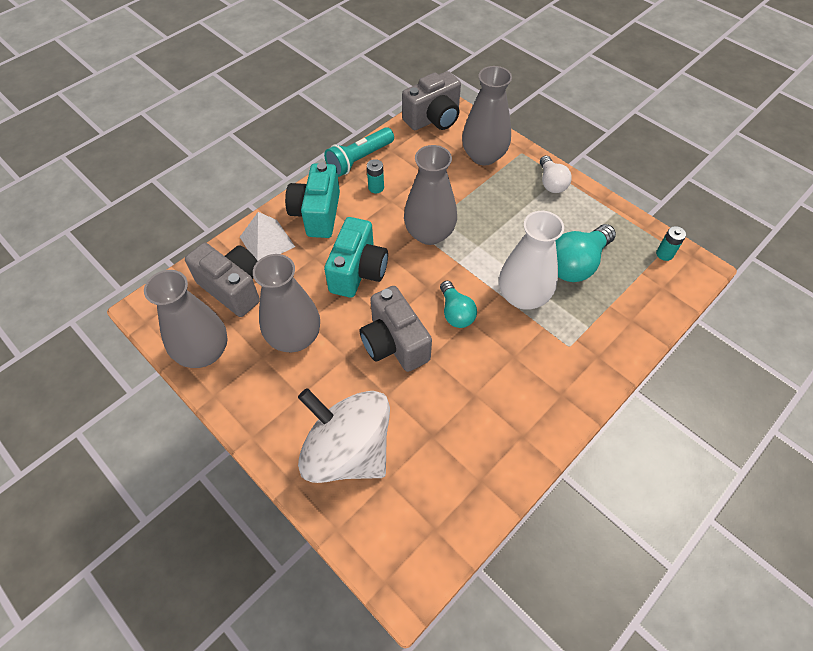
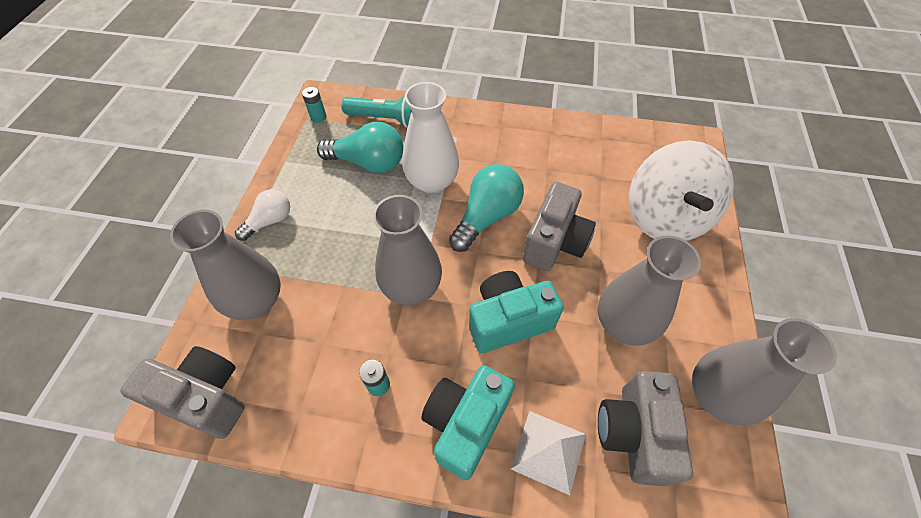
camera: 125 degrees left, 0 degrees up
turquoise camera [285,162,340,238] -> turquoise camera turned 150 degrees clockwise [421,365,515,480]
turquoise flashlight [324,127,394,177] -> turquoise flashlight moved to [341,96,412,128]
turquoise light bulb [440,281,477,328] -> turquoise light bulb [449,164,524,252], size x1.59

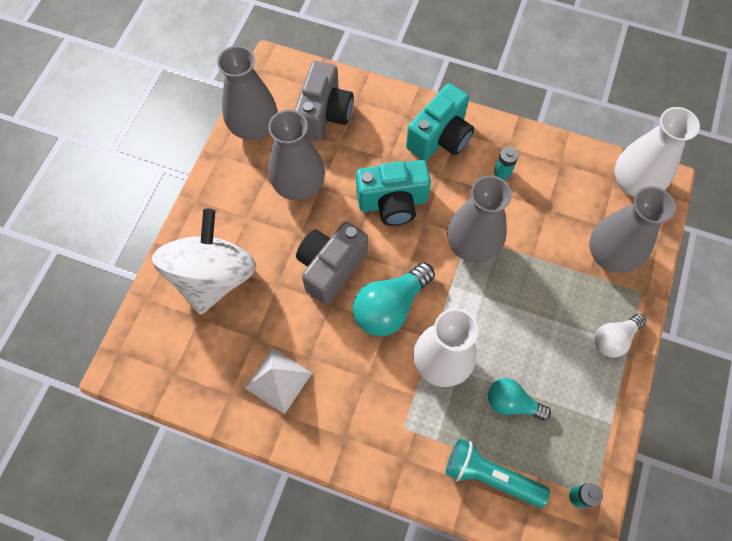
camera: 170 degrees left, 10 degrees up
grey camera [120,346,245,439] -> white vase [614,107,700,197]
turquoise light bulb [317,122,403,173] -> turquoise light bulb [488,378,551,421], size x0.63
white pyramid [510,411,586,495] -> white pyramid moved to [245,348,312,414]

